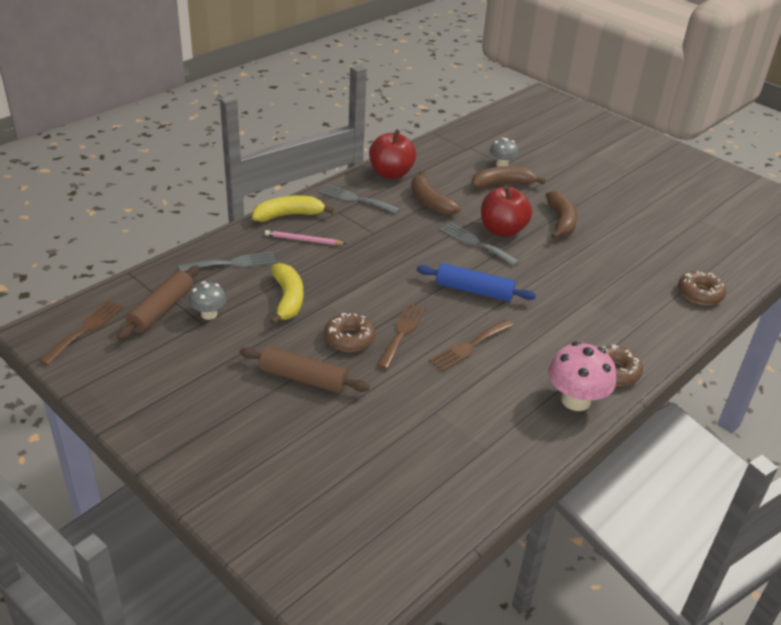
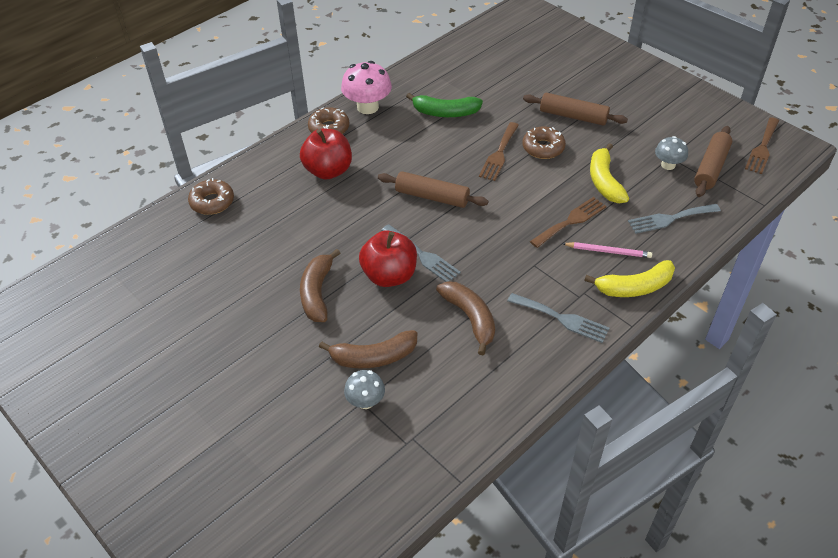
camera: 175 degrees left, 10 degrees up
red apple [369,129,416,179] -> red apple moved to [300,129,352,180]
blue rolling pin [417,263,536,302] -> brown rolling pin [378,171,489,208]
brown fork [429,320,513,372] -> brown fork moved to [530,197,607,248]
none -> green banana [406,93,483,117]

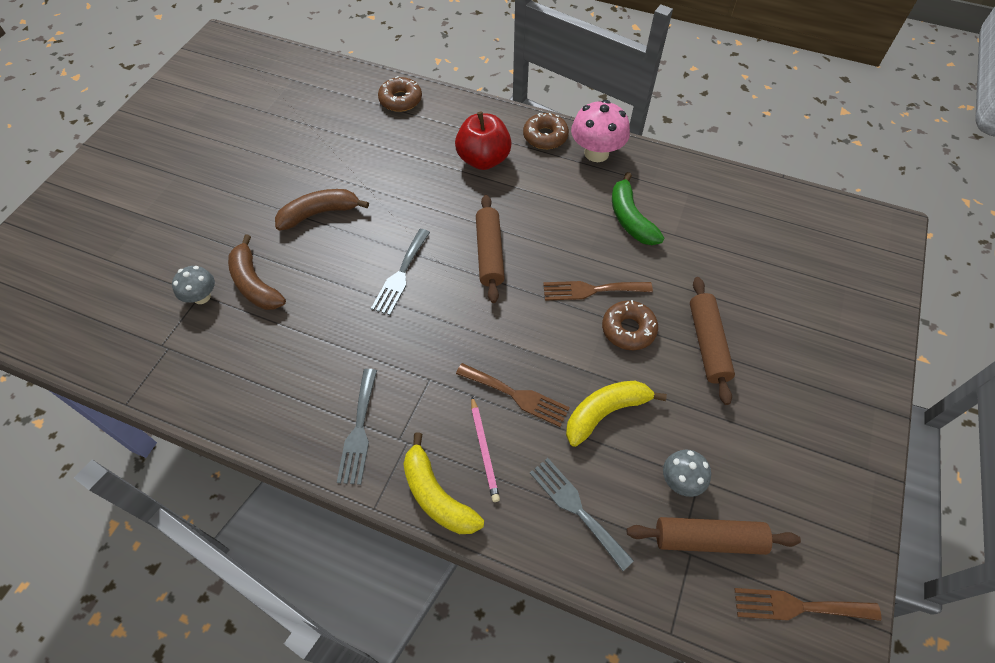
camera: 65 degrees right, 10 degrees up
red apple [359,230,417,287] -> none
brown banana [436,281,495,355] -> none

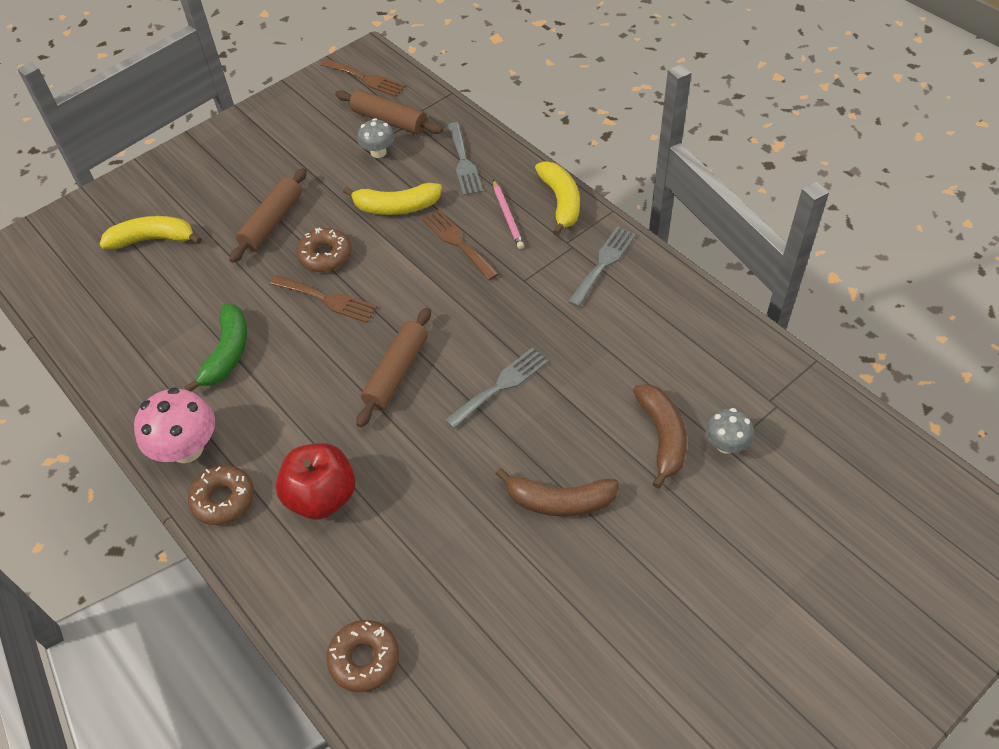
camera: 150 degrees left, 5 degrees down
pink pencil [471,397,500,502] -> pink pencil turned 150 degrees clockwise [493,180,524,249]
none -> yellow banana [99,216,202,249]

